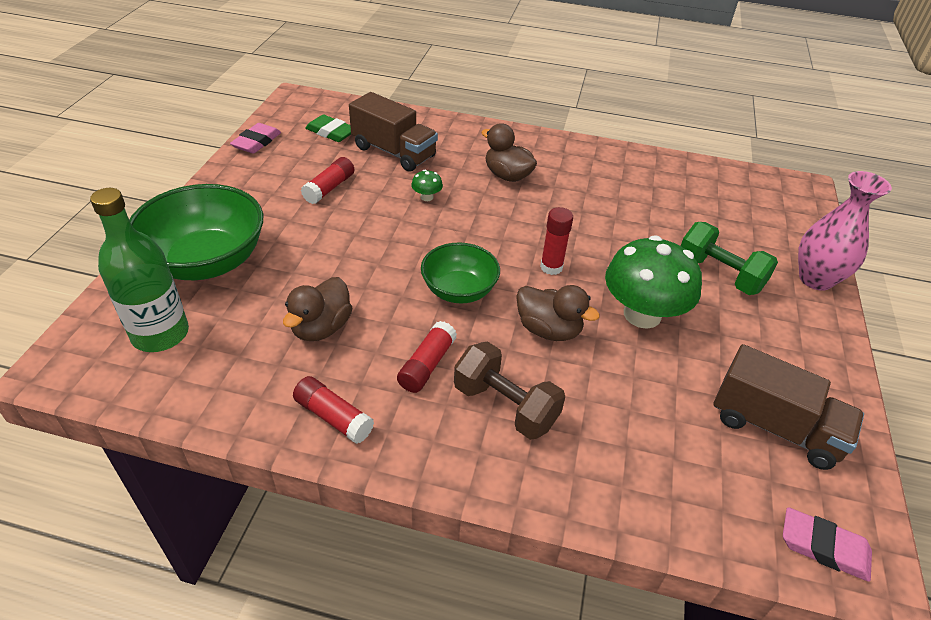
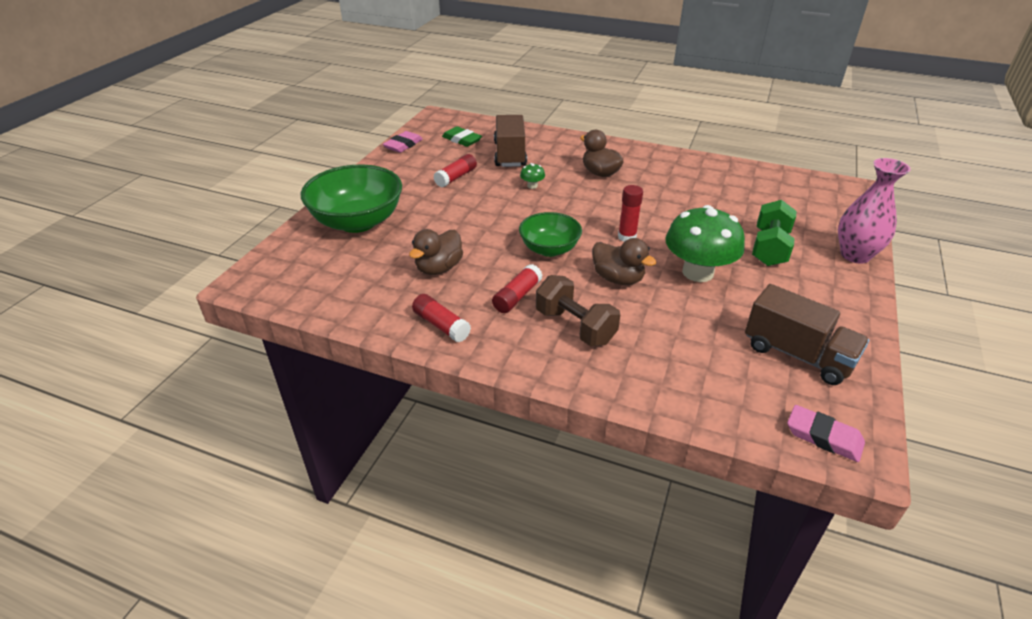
camera: 10 degrees right, 5 degrees down
green bottle [90,188,189,352] -> none
brown truck [349,92,438,172] -> brown truck turned 135 degrees counterclockwise [494,115,527,167]
green dumbbell [681,222,778,295] -> green dumbbell turned 60 degrees clockwise [752,200,797,266]

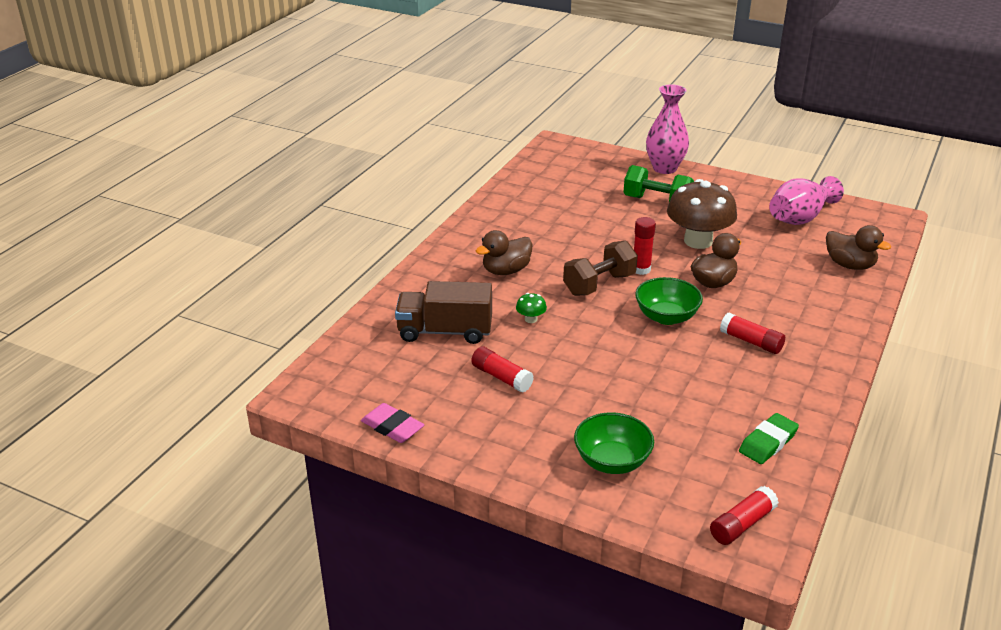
camera: 85 degrees left, 5 degrees down
green bowl [301,164,402,233] -> green bowl [574,412,654,474], size x0.61
brown duck [409,229,463,275] -> brown duck moved to [826,225,891,270]
red glue stick [412,294,471,342] -> red glue stick moved to [710,486,779,545]
green eraser [442,126,482,147] -> green eraser moved to [739,413,799,464]
brown dumbbell [536,275,620,346] -> brown dumbbell moved to [563,241,638,296]
green mushroom [666,205,745,282] -> brown mushroom [667,179,737,249]
brown truck [745,284,869,385] -> pink vase [769,176,844,225]
pink eraser [787,405,865,462] -> none

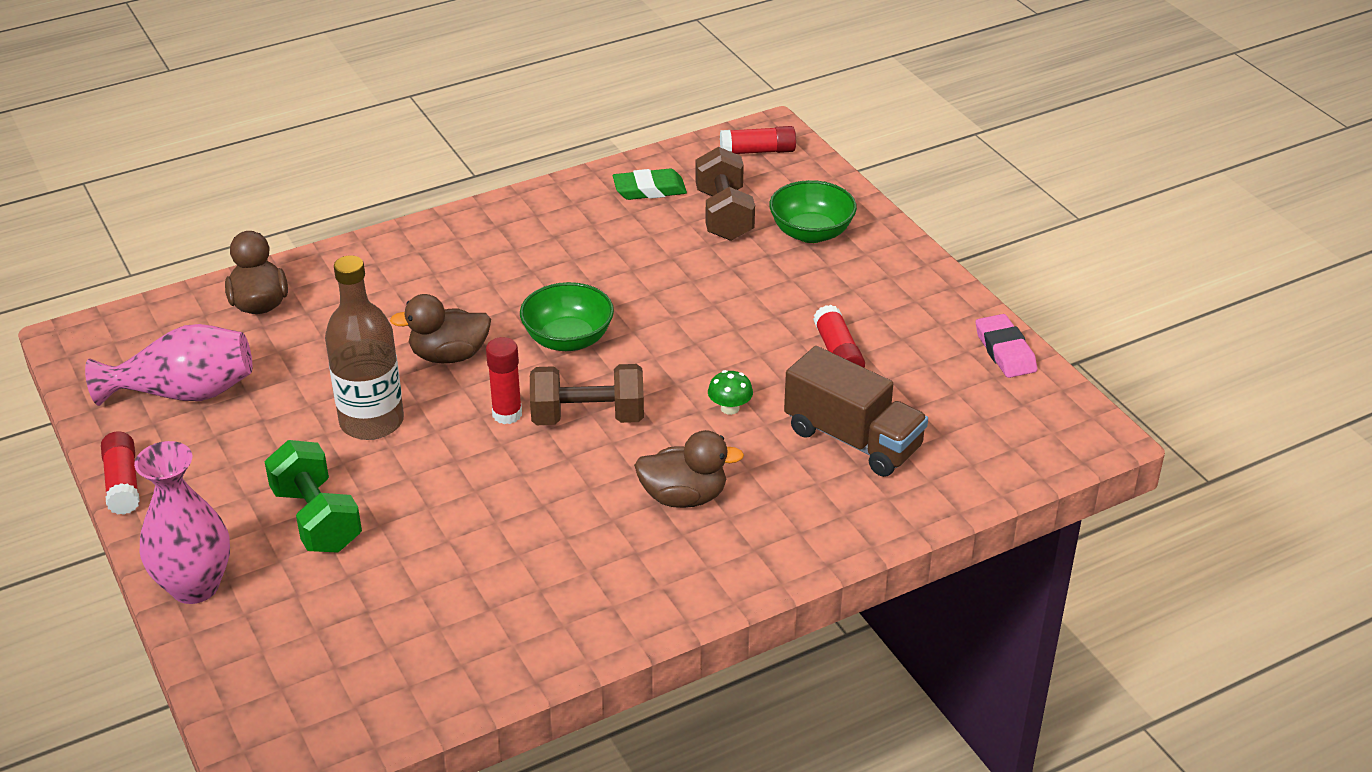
camera: 145 degrees left, 5 degrees up
brown mushroom [667,179,737,249] -> brown bottle [325,255,404,440]
red glue stick [720,313,785,354] -> red glue stick moved to [101,432,140,515]
none -> brown dumbbell [696,147,755,241]

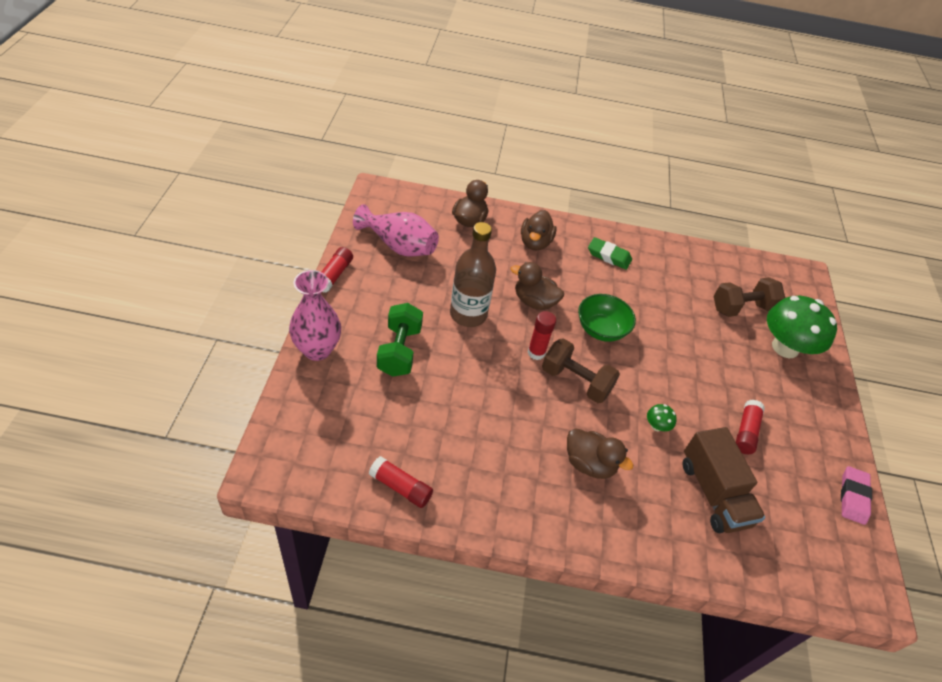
camera: 30 degrees right, 10 degrees up
green eraser [613,169,687,200] -> green eraser moved to [588,237,632,270]
brown dumbbell [696,147,755,241] -> brown dumbbell turned 45 degrees clockwise [714,277,785,317]
red glue stick [720,126,796,154] -> red glue stick moved to [369,456,433,508]
green bowl [769,180,857,243] -> green mushroom [767,296,837,358]
none -> brown duck [521,210,557,251]

